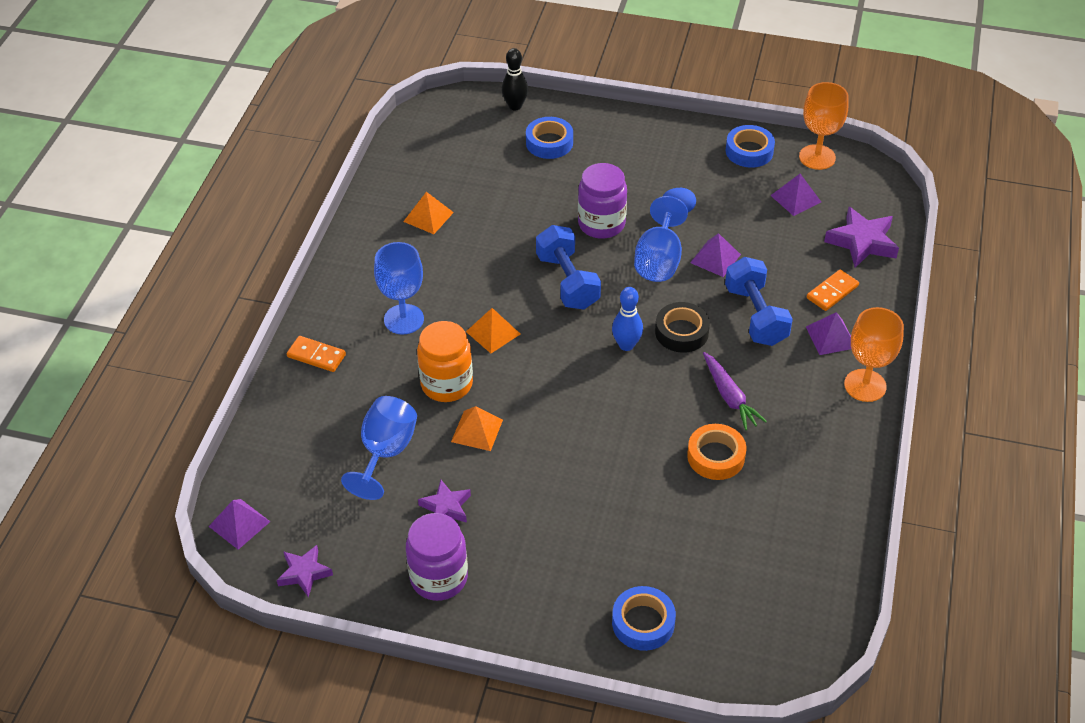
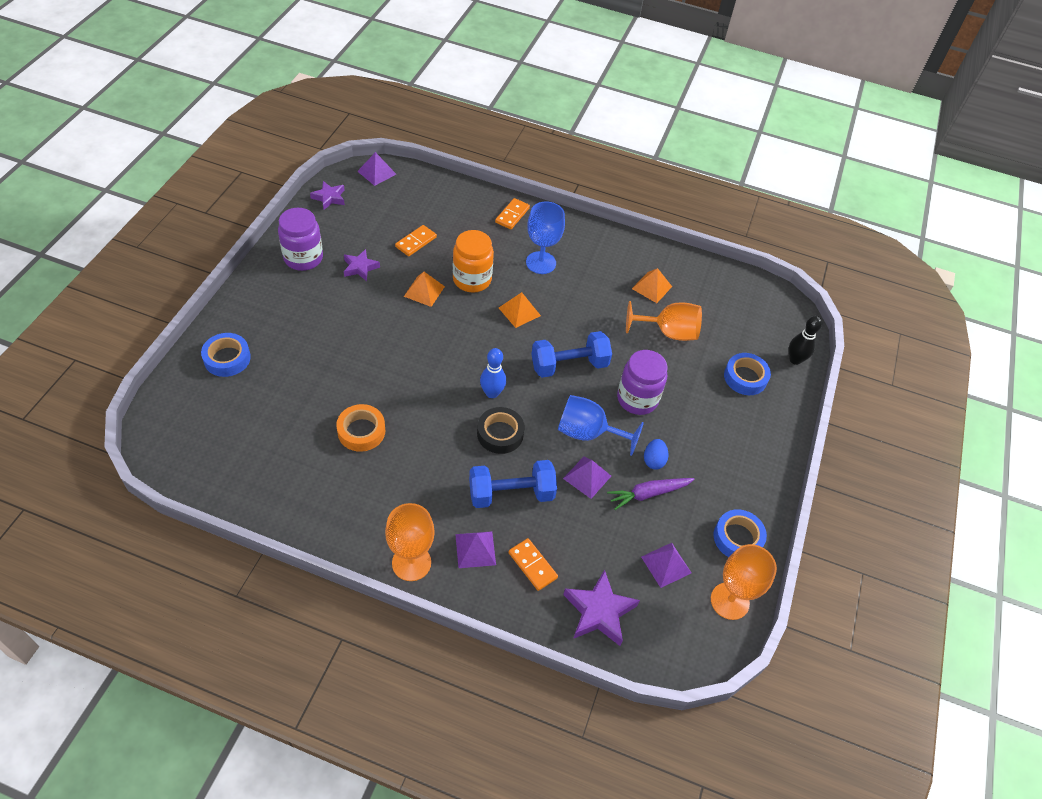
camera: 90 degrees right, 5 degrees up
blue goblet [341,396,417,500] -> orange domino [395,225,437,256]
purple carrot [703,352,767,430] -> purple carrot moved to [607,478,695,510]
none -> orange goblet [626,301,702,341]

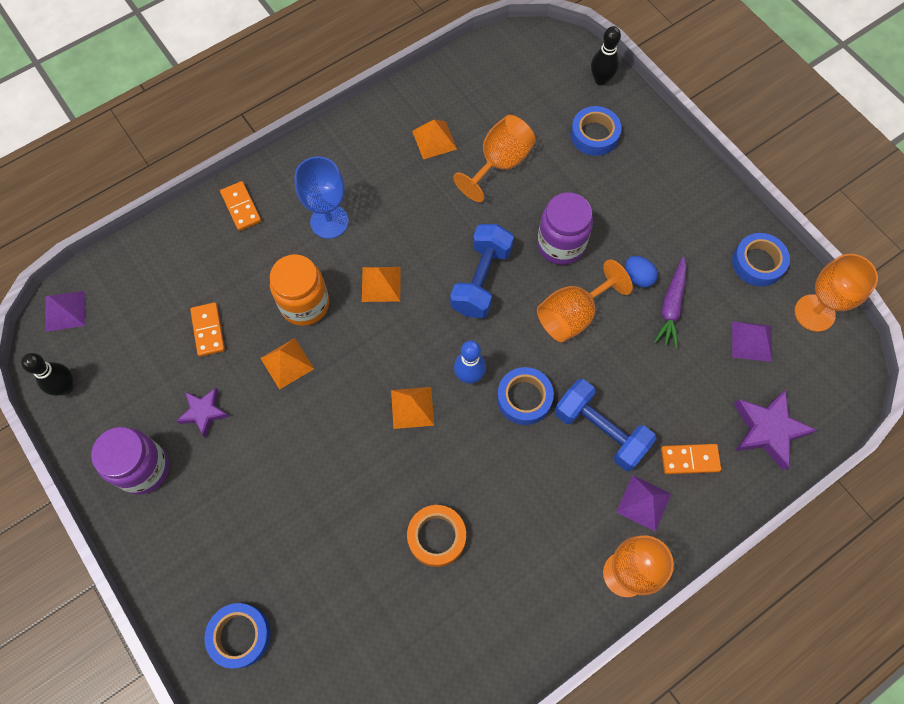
camera: 50 degrees left, 15 degrees up
purple star [310,181,345,210] -> black bowling pin [21,353,74,396]
blue dumbbell [469,460,557,508] -> blue dumbbell turned 75 degrees counterclockwise [555,379,656,471]
black tape [477,407,525,454] -> blue tape [497,367,554,425]
blue goblet [558,395,644,456] -> orange goblet [537,259,633,342]
purple pyramid [563,456,611,499] -> none
none -> orange pyramid [391,387,434,429]

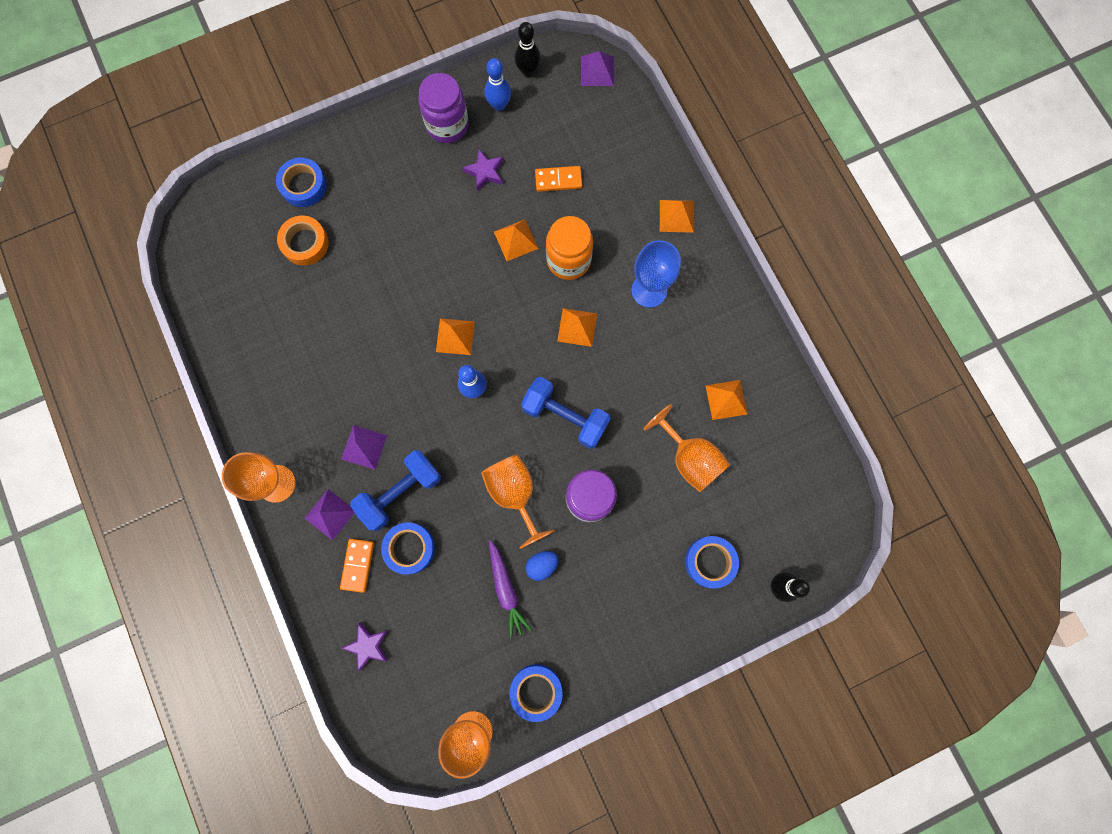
camera: 100 degrees right, 10 degrees up
orange domino [220,181,261,231] -> orange pyramid [660,200,694,233]
orange tape [407,505,466,567] -> orange tape moved to [277,216,329,265]
blue tape [497,367,554,425] -> blue tape moved to [381,522,435,574]
purple carrot [654,257,687,348] -> purple carrot turned 135 degrees counterclockwise [489,540,532,639]
purple pyramid [732,321,772,362] -> purple pyramid moved to [341,425,387,469]
purple star [734,389,817,471] -> purple star [342,622,388,672], size x0.63
none -> blue bowling pin [485,58,511,111]

